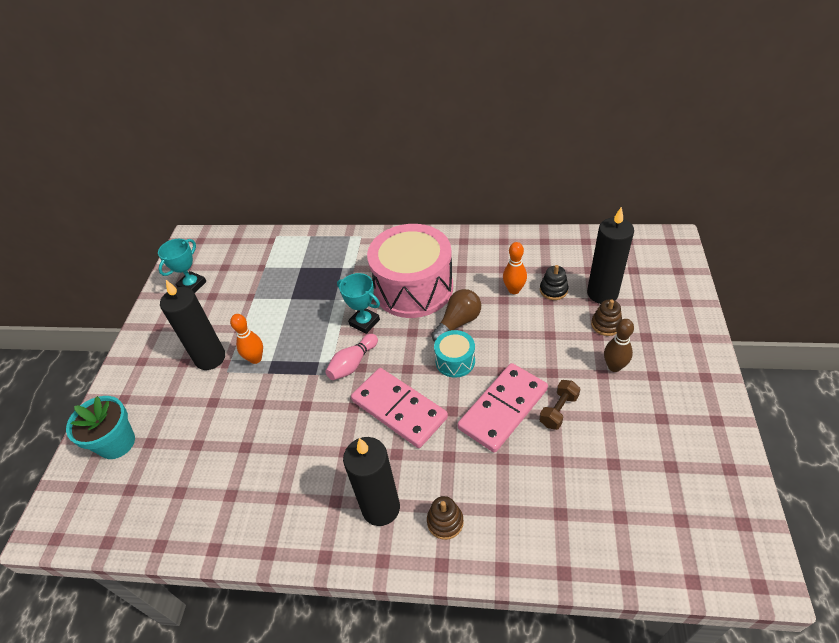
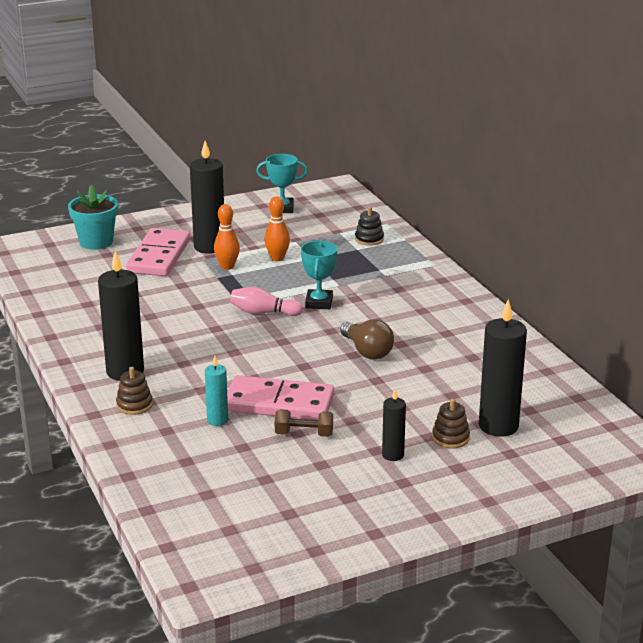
camera: 55 degrees right, 20 degrees down
pink domino [351,368,448,448] -> pink domino moved to [126,228,190,276]
pink drum [367,224,453,318] -> none
brown light bulb [431,289,481,342] -> brown light bulb turned 45 degrees clockwise [340,320,394,360]
turquoise drum [434,330,475,378] -> none
orange bowling pin [503,242,527,294] -> orange bowling pin moved to [264,196,290,261]
black stacking toy [540,265,568,300] -> black stacking toy moved to [355,207,384,246]
brown bowling pin [604,319,634,372] -> black candle [382,389,406,461]
none -> turquoise candle [205,356,228,426]

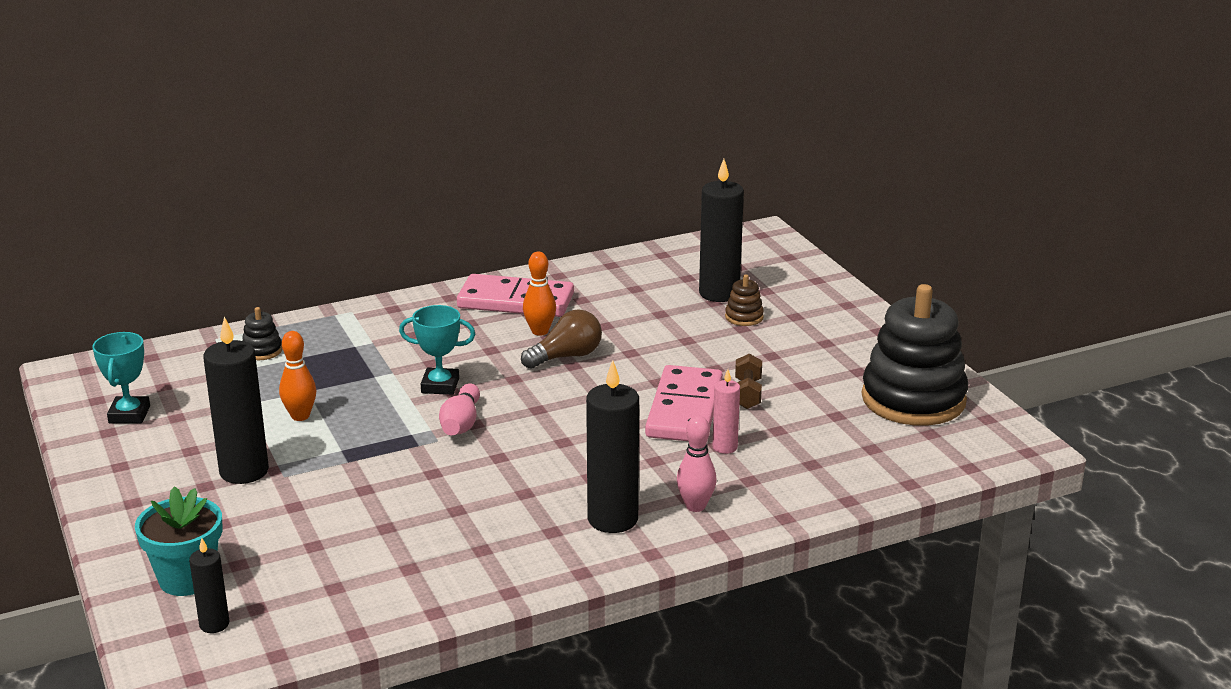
camera: 90 degrees left, 0 degrees up
brown stacking toy [116,367,153,415] -> pink bowling pin [677,415,716,512]
pink domino [126,228,190,276] -> pink domino moved to [457,274,574,317]
turquoise candle [205,356,228,426] -> pink candle [712,370,740,454]
orange bowling pin [214,204,240,270] -> orange bowling pin moved to [523,252,556,336]
black candle [382,389,406,461] -> black candle moved to [189,538,229,633]
none -> black stacking toy [862,284,968,426]

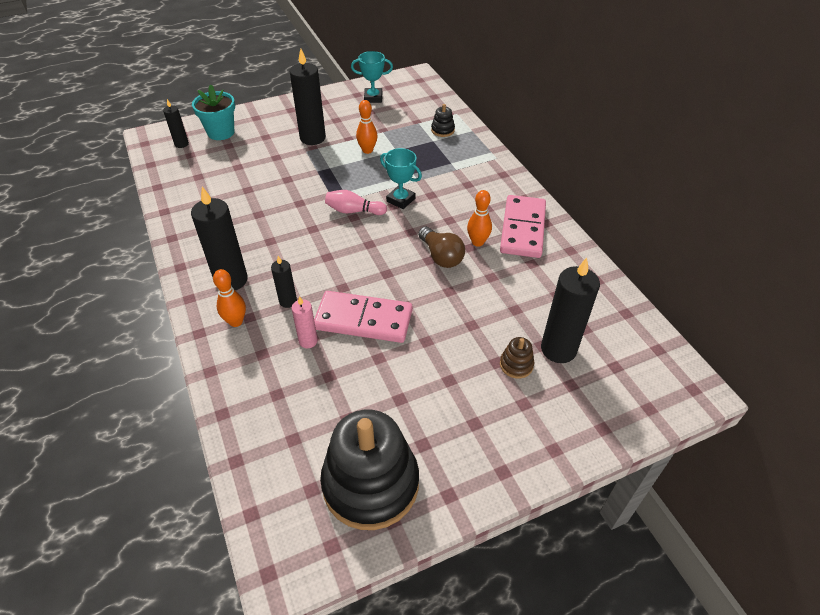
camera: 90 degrees right, 20 degrees up
turquoise trophy [399,305,475,395] -> turquoise trophy turned 60 degrees counterclockwise [380,148,422,209]
pink bowling pin [677,415,716,512] -> orange bowling pin [213,269,246,327]
brown dumbbell [735,354,762,409] -> none
none -> black candle [271,256,297,308]

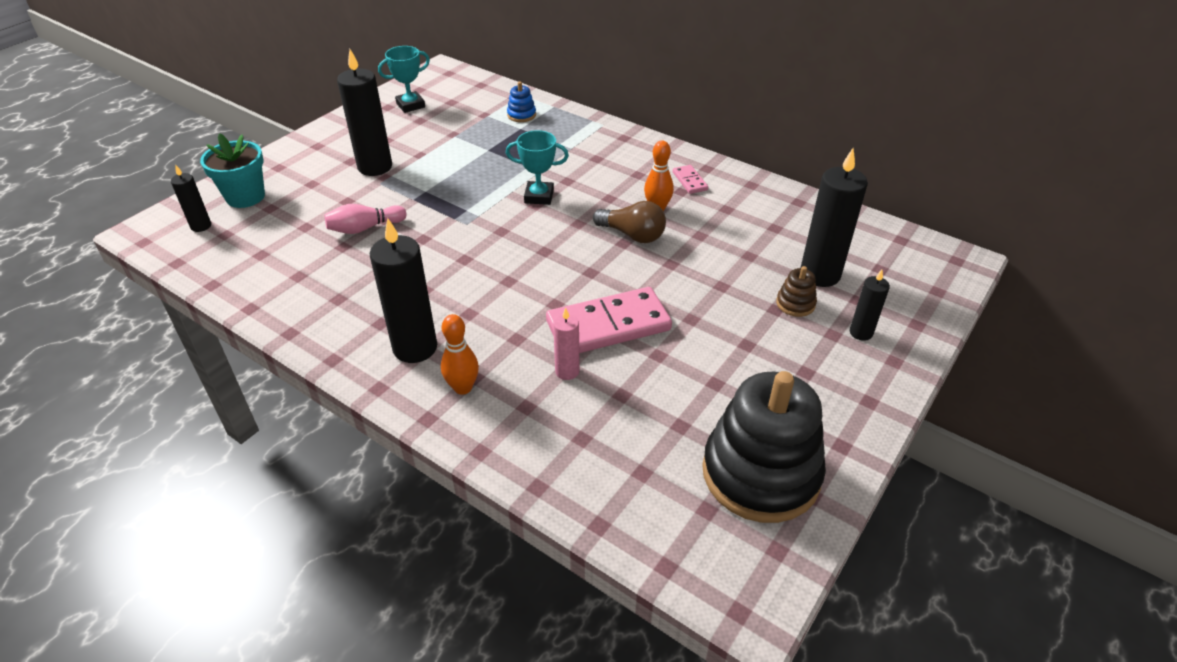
camera: 30 degrees left, 5 degrees down
black candle [271,256,297,308] -> black candle moved to [850,270,890,341]
pink bowling pin [325,190,387,215] -> pink bowling pin moved to [324,204,407,234]
orange bowling pin [356,100,377,154] -> none
black stacking toy [431,104,455,137] -> blue stacking toy [507,82,536,122]
pink domino [500,195,546,258] -> pink domino [673,165,708,194], size x0.45

